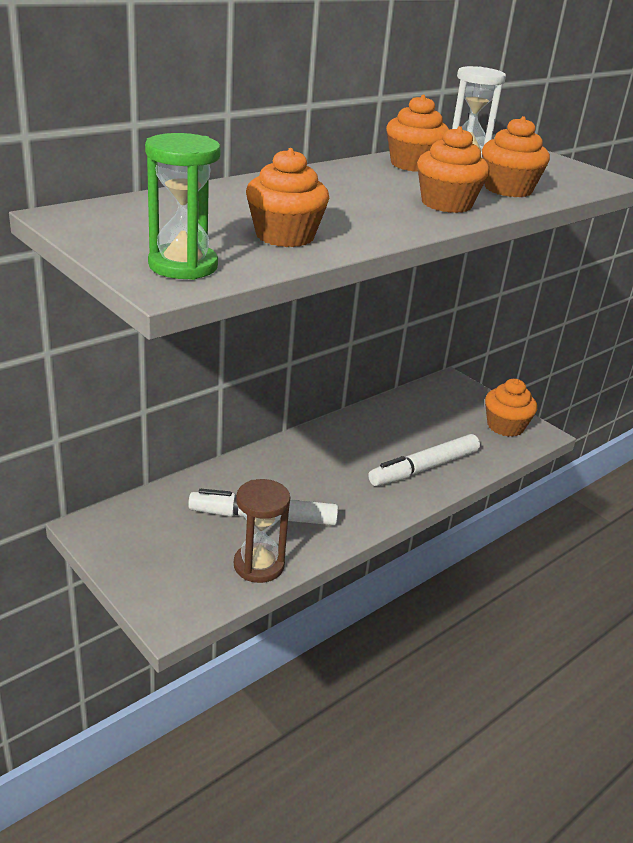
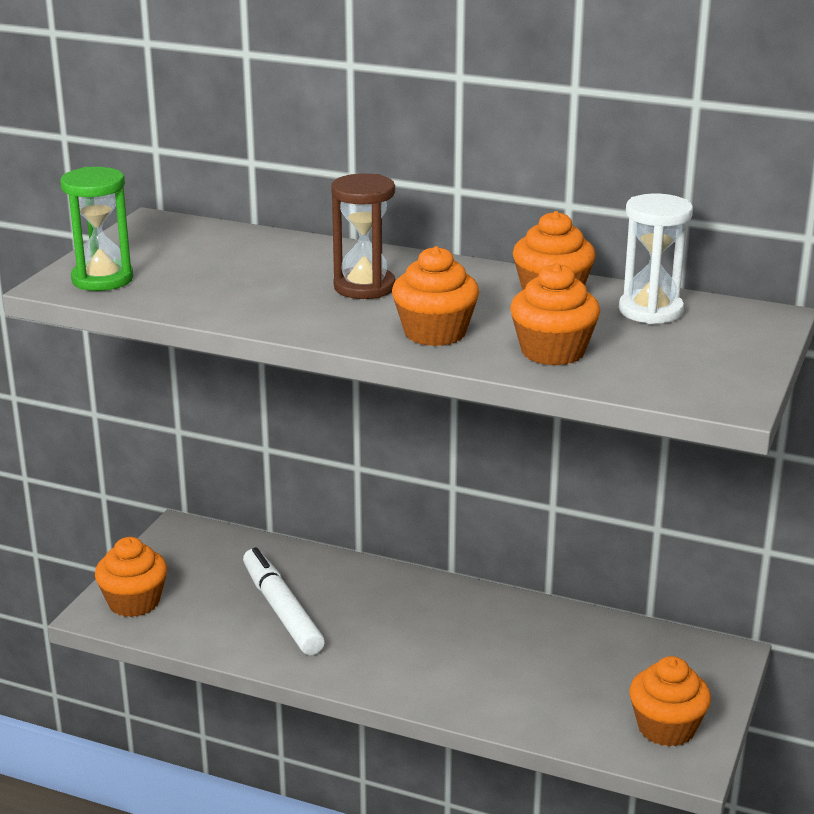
camera: 65 degrees right, 5 degrees down
brown hourglass [234,479,290,583] -> brown hourglass moved to [331,173,396,299]
orange cupcake [246,148,329,247] -> orange cupcake moved to [95,537,167,617]
white marker [368,434,480,486] -> none

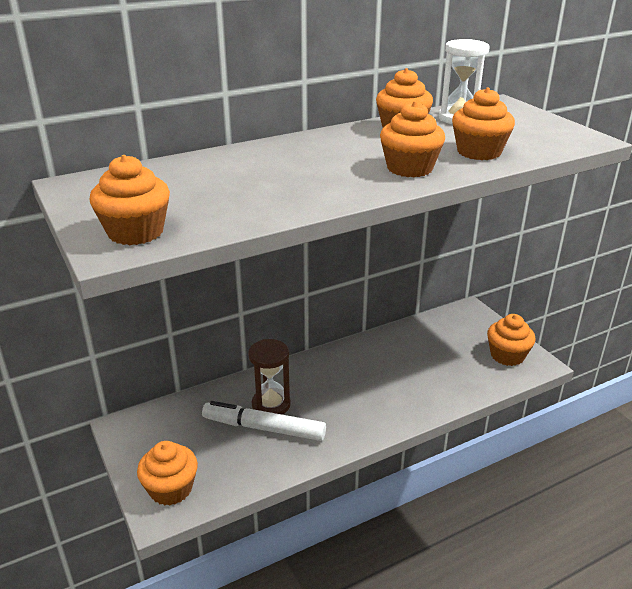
camera: 50 degrees left, 5 degrees up
green hourglass [60,167,133,291] -> orange cupcake [89,155,170,245]
brown hourglass [331,173,396,299] -> brown hourglass moved to [248,339,291,415]

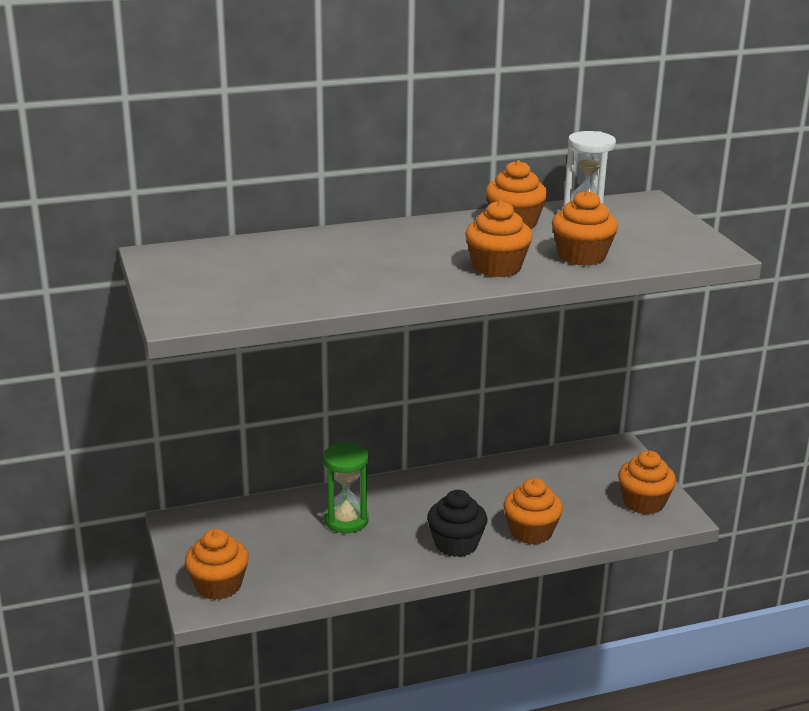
camera: 10 degrees right, 5 degrees down
orange cupcake [89,155,170,245] -> orange cupcake moved to [503,478,563,545]
white marker [202,401,326,441] -> none
brown hourglass [248,339,291,415] -> green hourglass [323,442,369,533]
none -> black cupcake [427,490,488,557]

